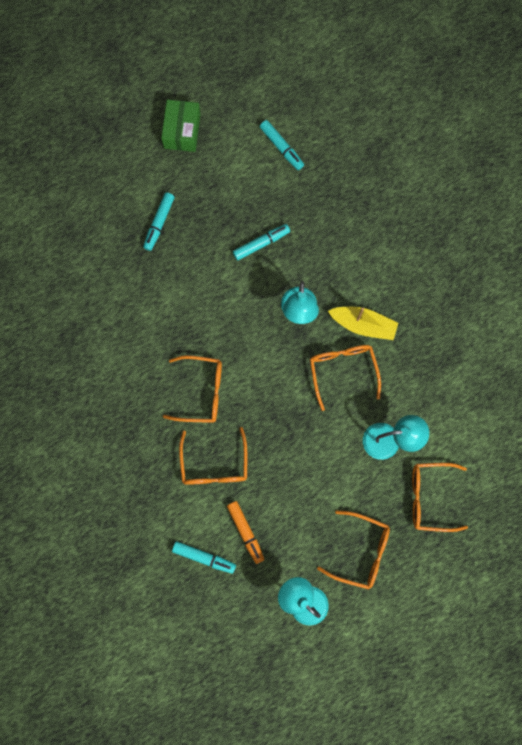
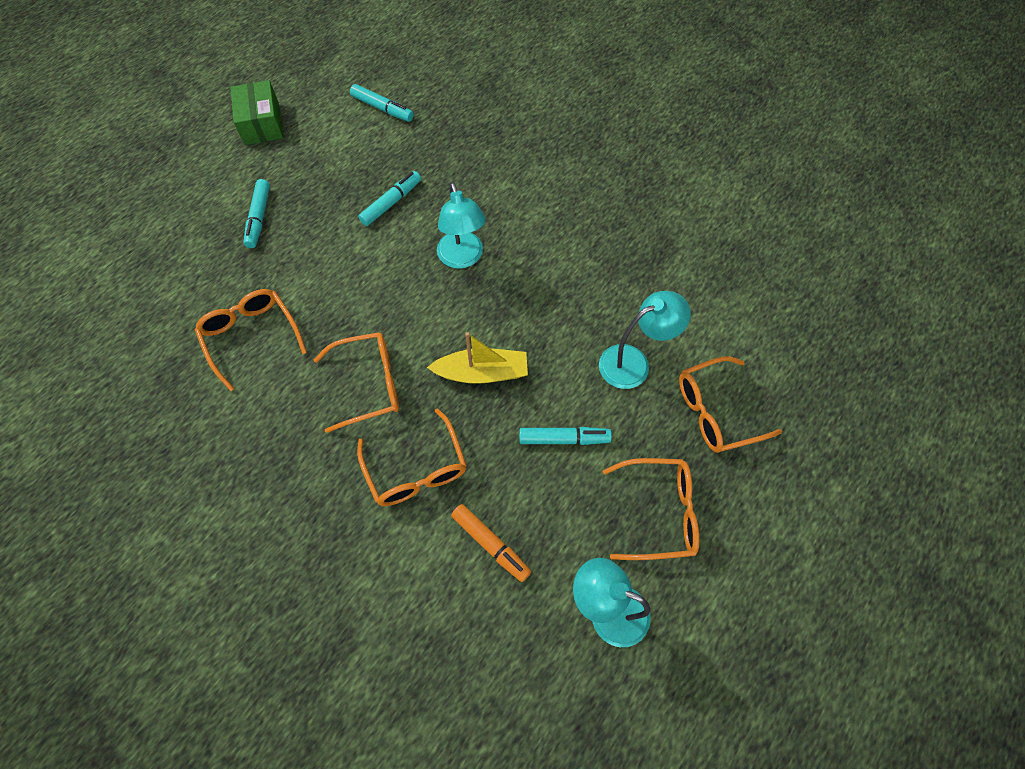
camera: 20 degrees left, 15 degrees down
turquoise marker [172,541,236,574] -> turquoise marker moved to [519,427,612,445]
orange glasses [310,345,381,411] -> orange glasses moved to [195,289,307,391]
yellow boat [328,307,398,340] -> yellow boat moved to [427,332,528,384]

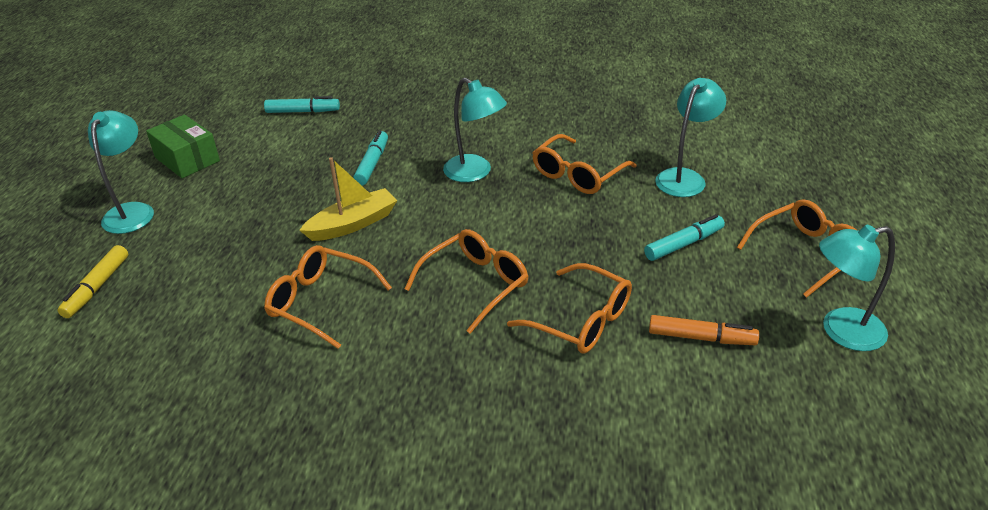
camera: 30 degrees left, 25 degrees down
turquoise marker [243,179,270,248] -> none
yellow boat [427,332,528,384] -> yellow boat moved to [299,157,397,241]
orange glasses [679,356,782,453] -> orange glasses moved to [532,134,637,194]
none -> yellow marker [57,245,128,318]
none -> turquoise lamp [88,110,154,234]

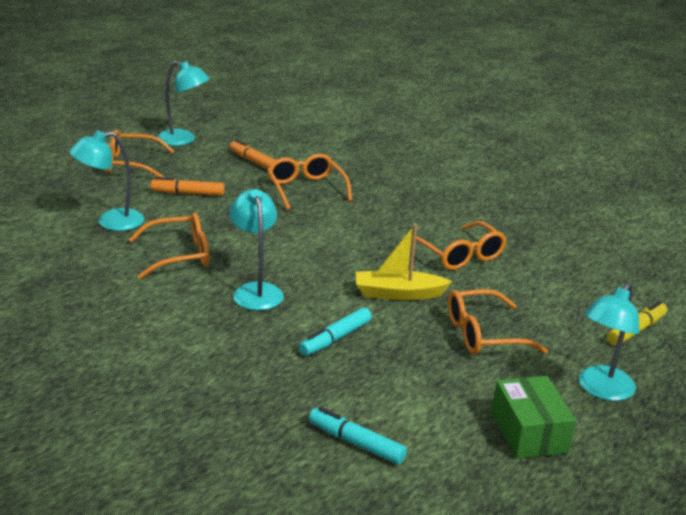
camera: 150 degrees left, 10 degrees down
orange glasses [405,229,528,334] -> orange glasses moved to [448,289,548,355]
turquoise marker [644,214,725,261] -> orange marker [151,177,225,196]

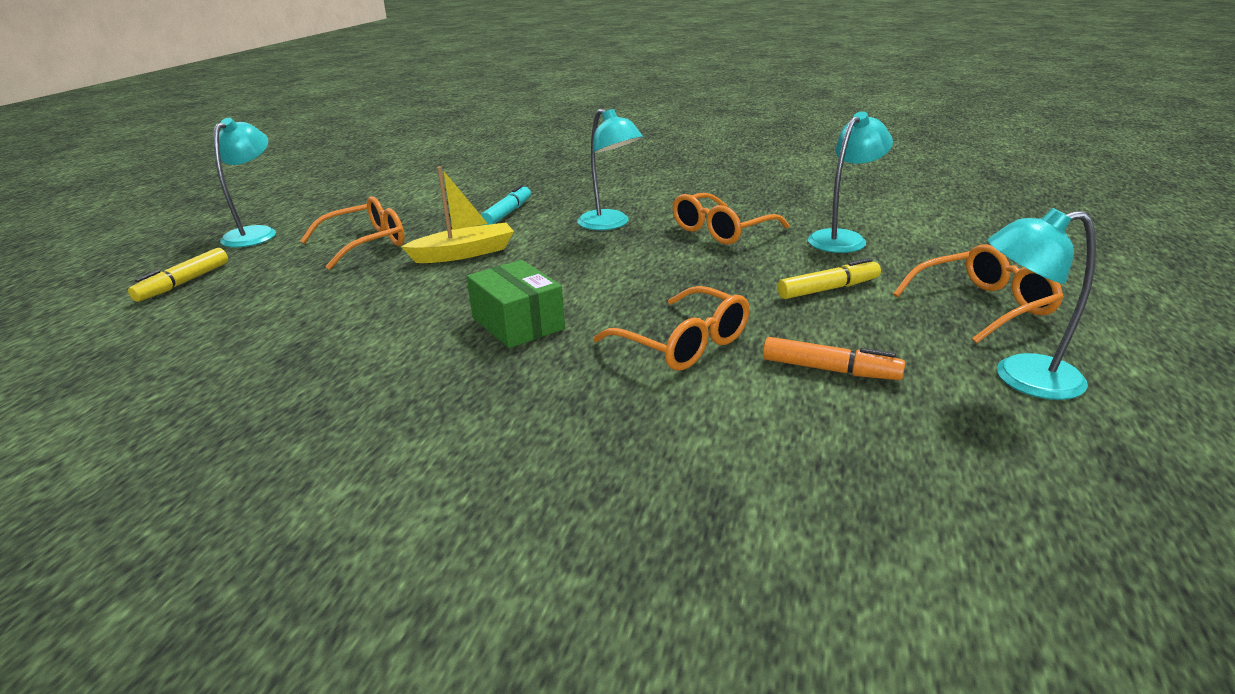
camera: 160 degrees right, 0 degrees up
orange marker [151,177,225,196] -> yellow marker [777,258,881,299]
turquoise marker [309,407,407,464] -> none
orange glasses [411,221,507,270] -> none
green box [492,376,576,459] -> green box moved to [466,260,565,348]

